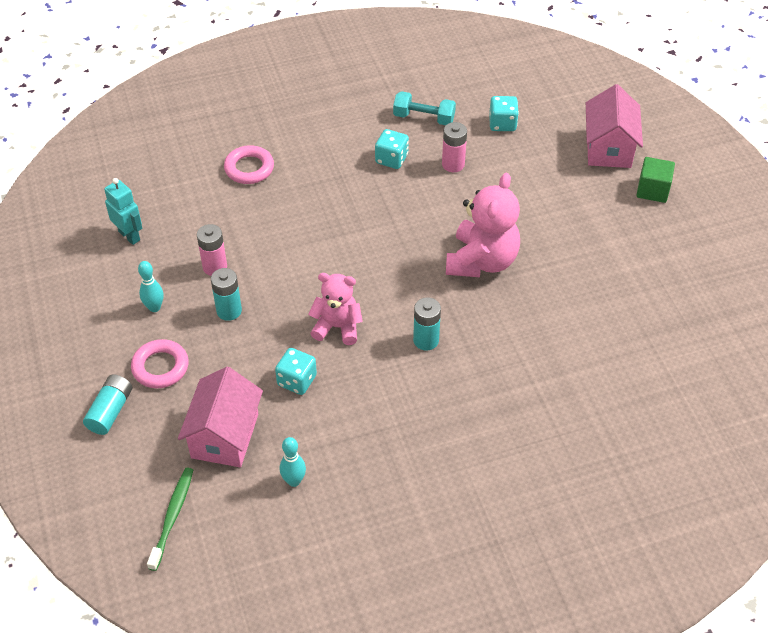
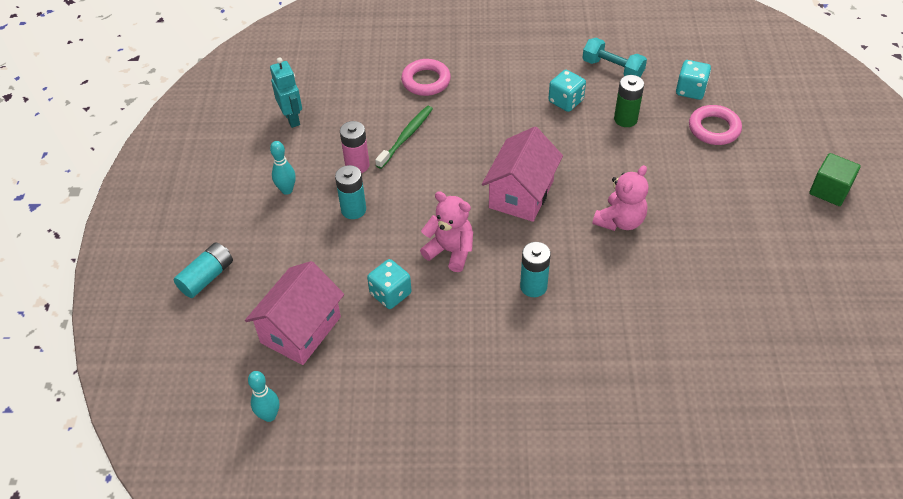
camera: 20 degrees right, 0 degrees up
pink ring [131,339,189,388] -> pink ring moved to [689,105,742,145]
green toothbrush [147,468,193,571] -> green toothbrush moved to [375,106,433,169]
turquoise bowling pin [280,437,306,487] -> turquoise bowling pin moved to [248,371,279,422]
pink battery [442,122,467,172] -> green battery [614,75,644,127]
pink teddy bear [446,173,520,277] -> pink teddy bear [593,165,648,231], size x0.65
pink house [586,84,643,168] -> pink house moved to [482,127,563,222]

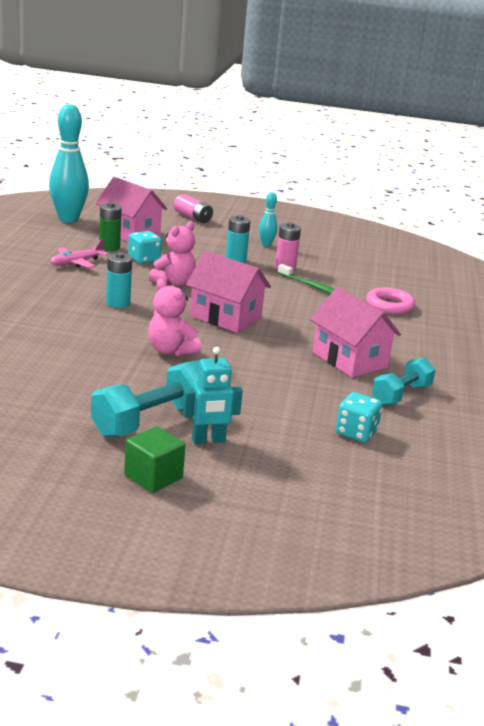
camera: 95 degrees right, 25 degrees down
turquoise battery [174,242,233,298] -> pink battery [174,194,213,223]
turquoise bowling pin [248,371,279,422] -> turquoise bowling pin [49,104,89,223], size x2.12
turquoise robot [270,57,302,128] -> turquoise robot moved to [183,347,243,444]
turquoise dice [548,70,586,112] -> pink house [310,287,401,378]
green battery [614,75,644,127] -> green battery moved to [99,202,122,251]
pink ring [689,105,742,145] -> none
none -> pink plane [50,239,108,268]
none -> turquoise dumbbell [91,360,199,437]

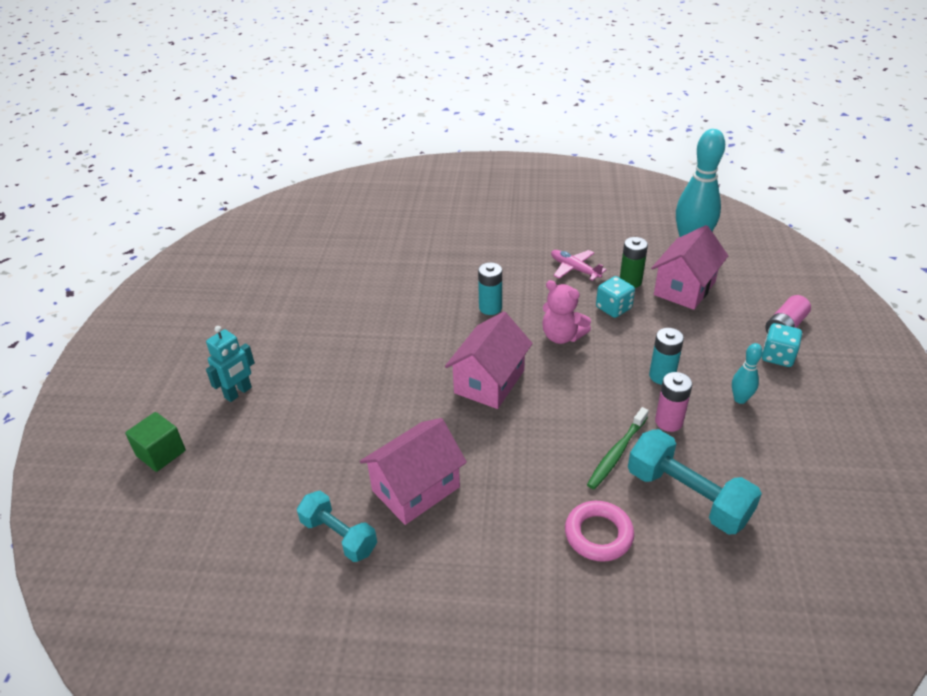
camera: 90 degrees right, 15 degrees up
turquoise dumbbell [91,360,199,437] -> turquoise dumbbell moved to [628,429,762,535]
green cube [124,426,185,493] -> green cube moved to [125,412,186,472]
pink teddy bear [148,279,201,356] -> none
turquoise robot [183,347,243,444] -> turquoise robot turned 120 degrees counterclockwise [206,326,255,402]
turquoise dice [336,392,383,442] -> turquoise dice moved to [762,323,802,367]

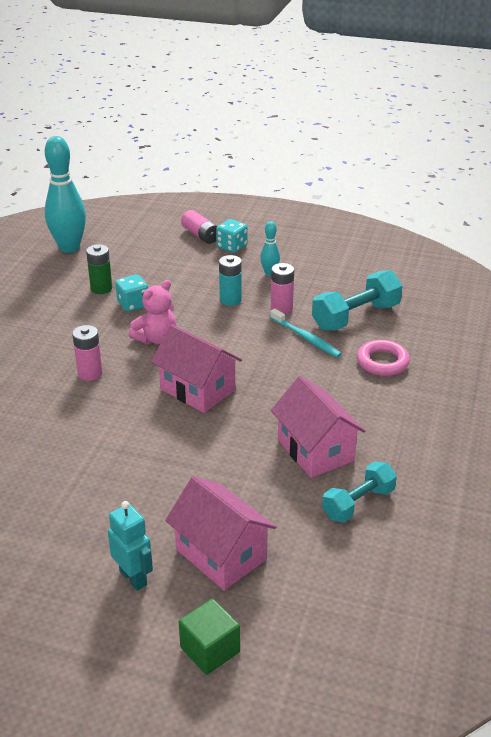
camera: 80 degrees left, 5 degrees down
turquoise battery [478,262,502,315] -> pink battery [72,325,103,381]
pink plane [551,250,607,281] -> none
green toothbrush [587,407,649,489] -> turquoise toothbrush [270,309,341,358]
pink house [651,225,728,310] -> pink house moved to [165,476,276,590]

